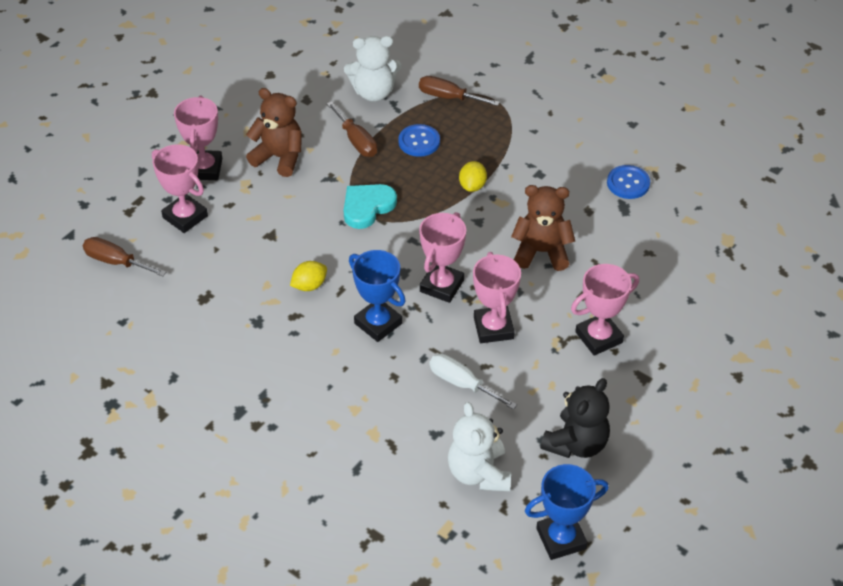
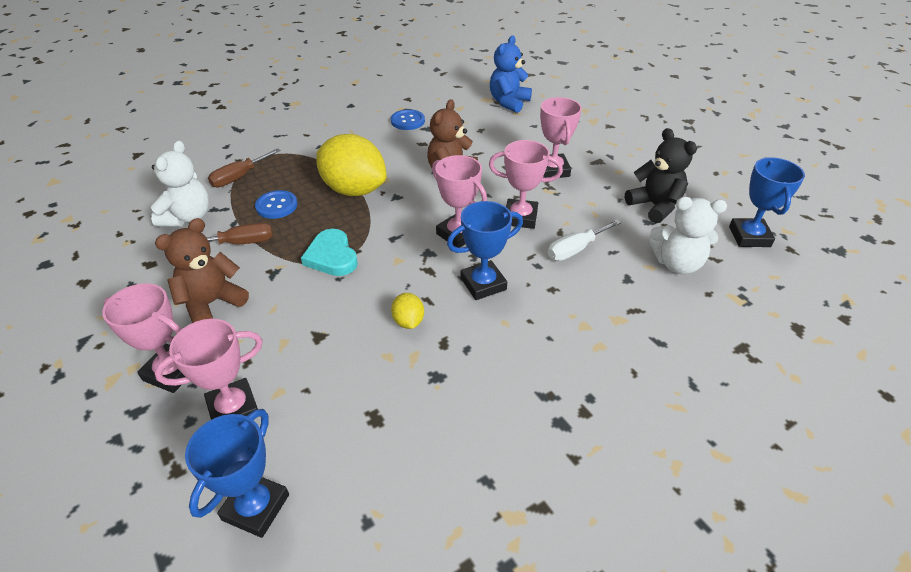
camera: 70 degrees left, 5 degrees down
brown screwdriver [83,237,166,276] -> blue trophy [185,409,289,538]
yellow lemon [459,161,487,192] -> yellow lemon [316,134,387,196], size x2.29
none -> blue teddy bear [490,36,532,113]

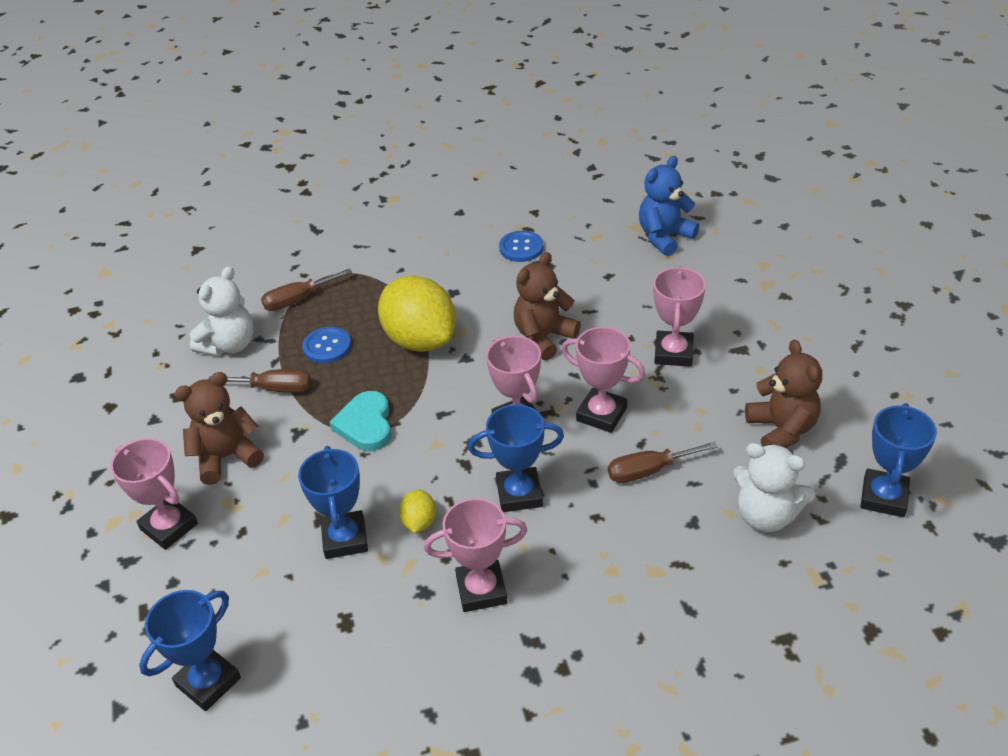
camera: 20 degrees right, 0 degrees up
pink trophy [154,319,263,420] -> pink trophy moved to [424,498,527,612]
white screwdriver [548,220,621,261] -> brown screwdriver [608,442,717,483]
black teddy bear [625,128,697,223] -> brown teddy bear [745,340,822,448]
none -> blue trophy [298,446,368,559]

